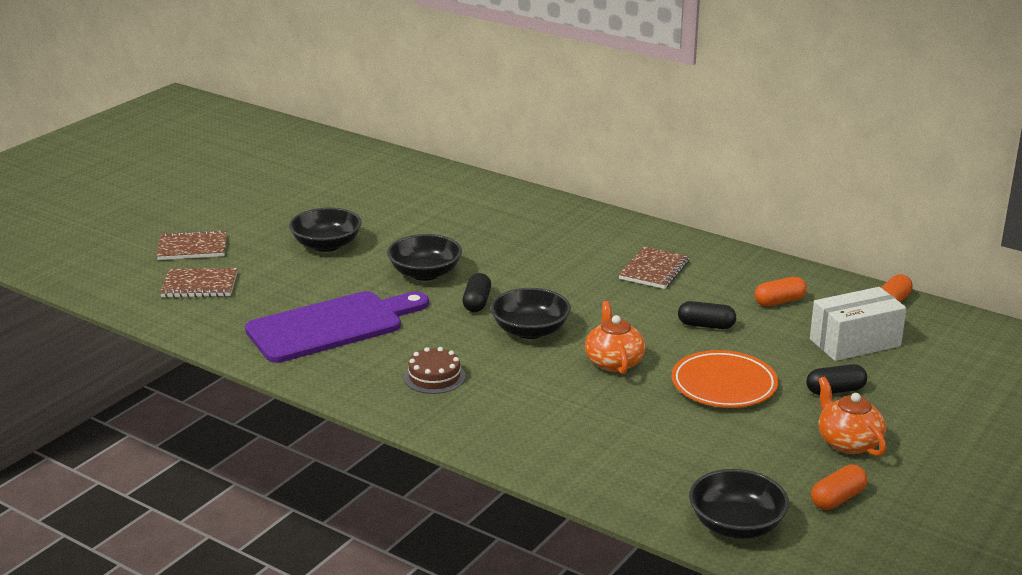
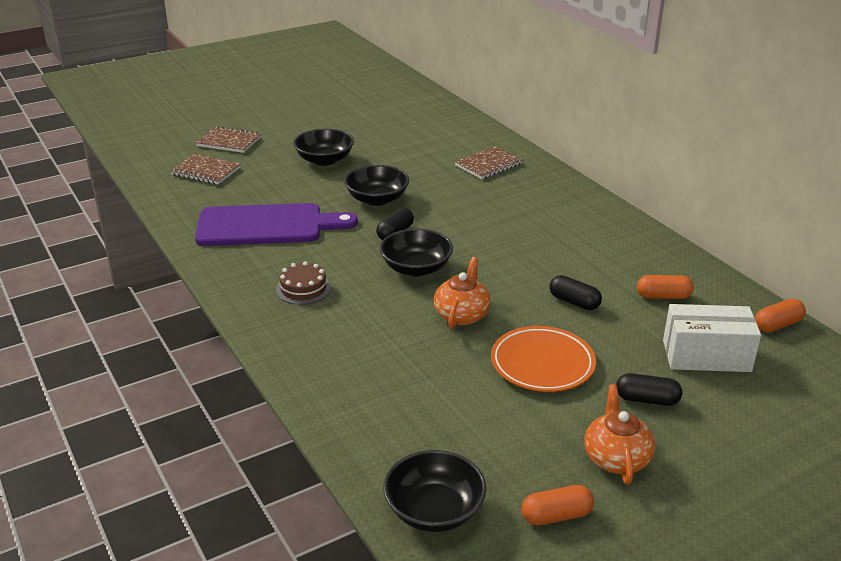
camera: 25 degrees right, 5 degrees up
brown notebook [618,247,690,289] -> brown notebook moved to [455,146,523,179]

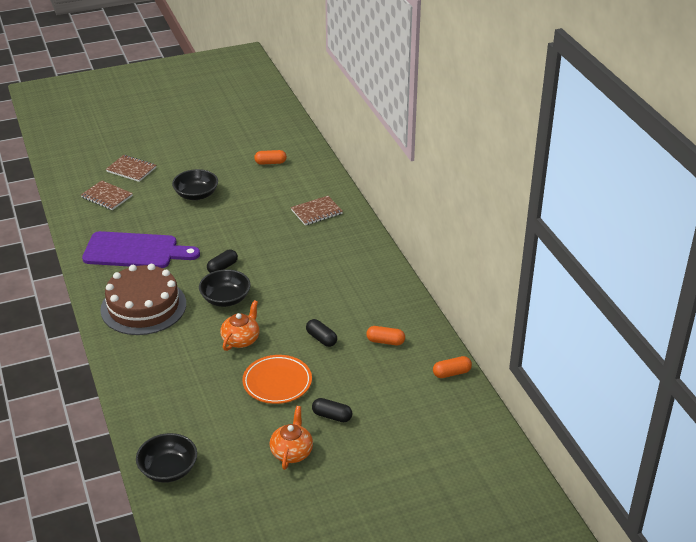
camera: 10 degrees right, 5 degrees up
brown cake [276,261,331,305] -> brown cake [100,264,186,335], size x2.25
black bowl [344,165,409,206] -> none
orange capsule [522,485,594,525] -> orange capsule moved to [254,150,287,165]
white box [663,304,761,372] -> none

